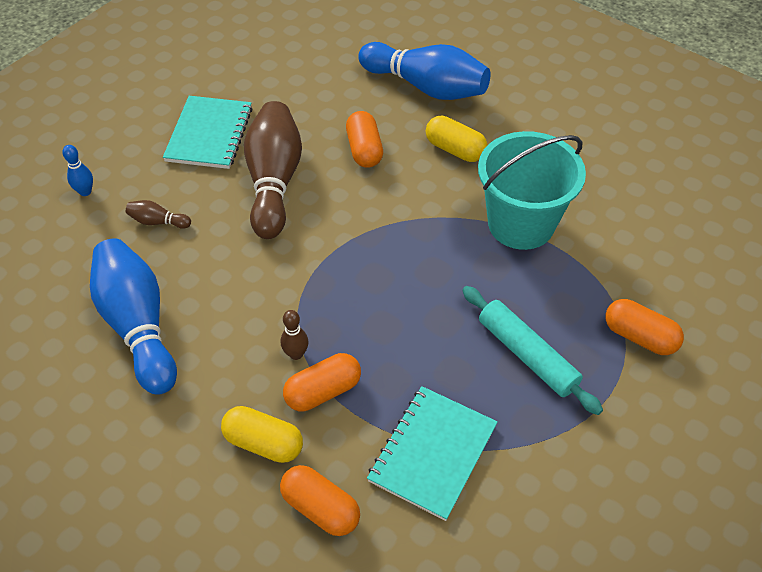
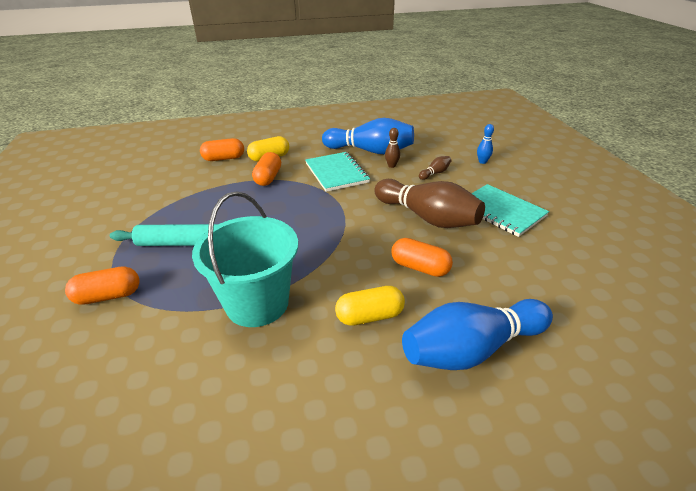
camera: 130 degrees right, 15 degrees down
brown bowling pin [281,310,309,360] -> brown bowling pin moved to [385,128,400,168]
turquoise notebook [367,386,498,521] -> turquoise notebook moved to [305,152,370,192]

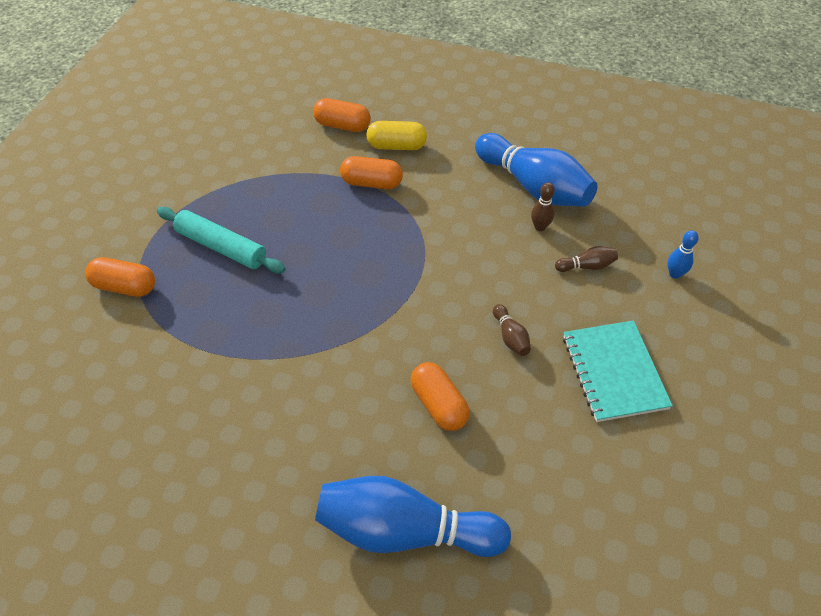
camera: 30 degrees right, 15 degrees up
turquoise bucket [192,191,298,327] -> none
orange capsule [252,152,281,186] -> orange capsule turned 60 degrees clockwise [340,156,403,189]
turquoise notebook [305,152,370,192] -> none
yellow capsule [335,286,405,326] -> none
brown bowling pin [374,179,485,228] -> brown bowling pin [493,304,531,356], size x0.41

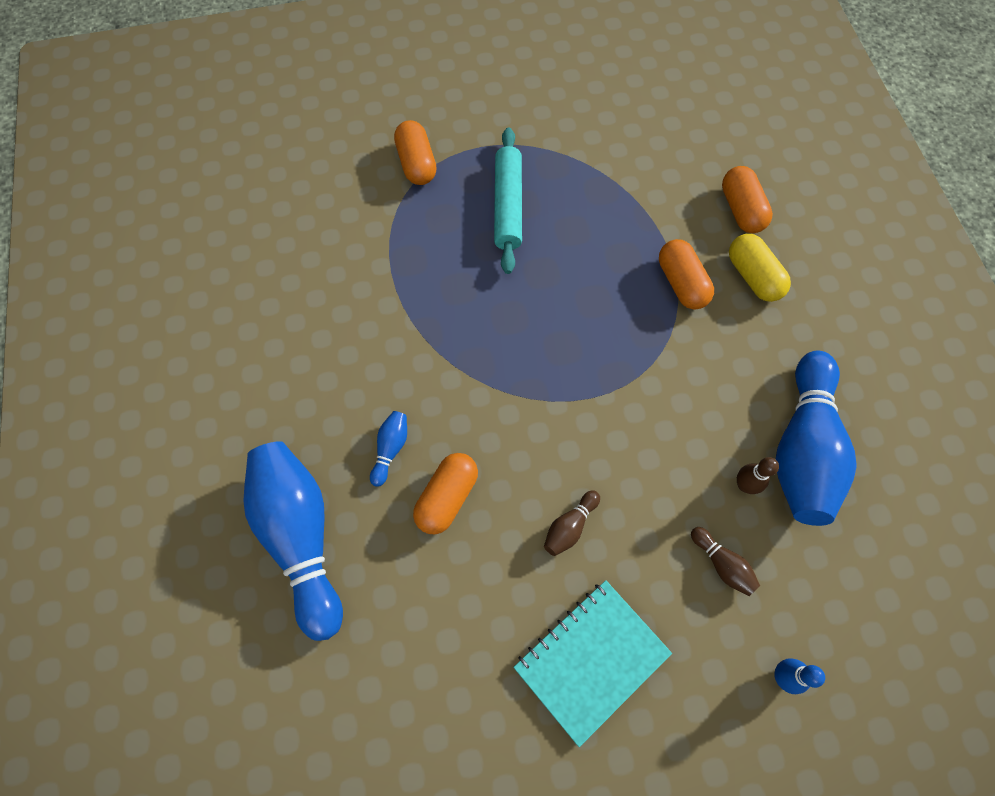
camera: 60 degrees right, 15 degrees up
none -> blue bowling pin [370,411,407,487]

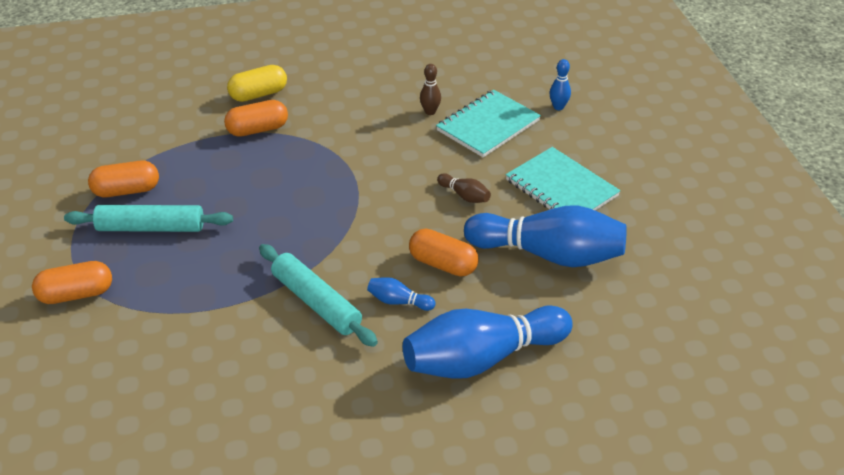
camera: 90 degrees left, 25 degrees down
brown bowling pin [691,527,760,596] -> turquoise notebook [436,90,541,157]
orange capsule [722,166,773,233] -> orange capsule moved to [88,161,159,197]
blue bowling pin [776,351,856,526] -> blue bowling pin moved to [464,205,626,267]
none -> turquoise rolling pin [259,244,378,347]

